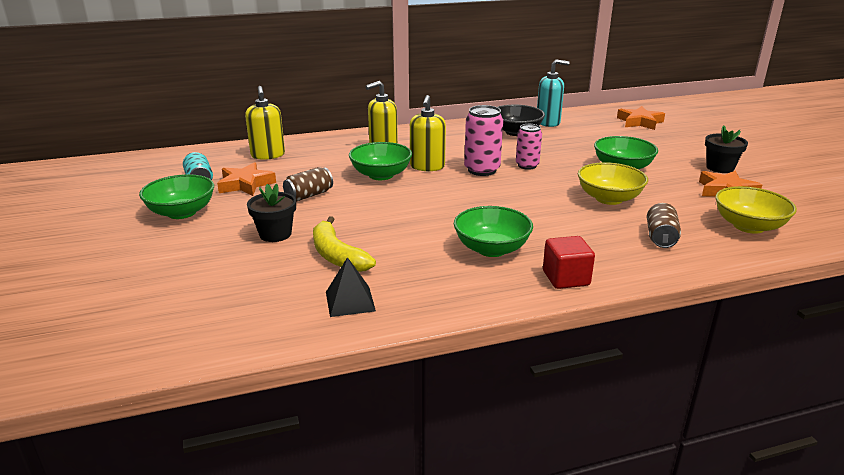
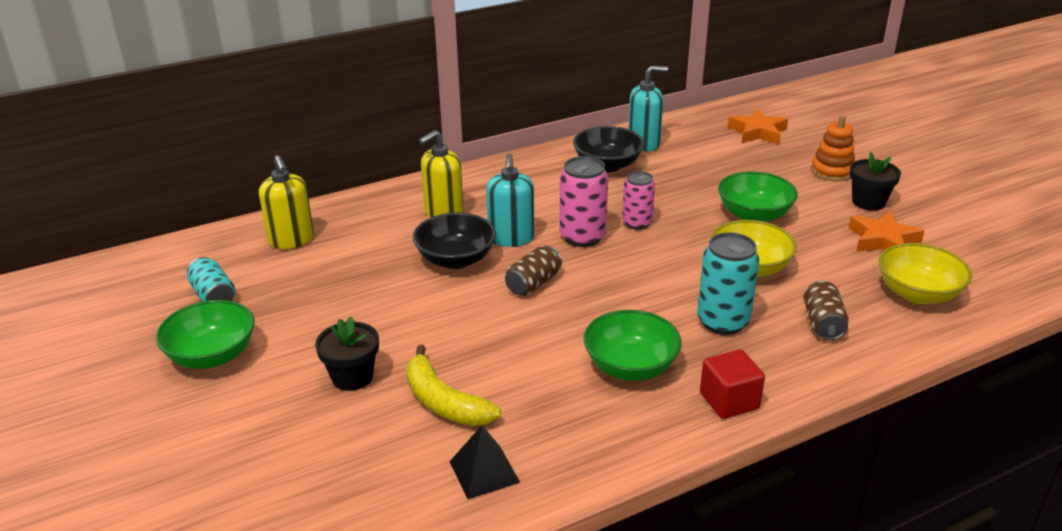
camera: 10 degrees left, 5 degrees up
orange star [217,162,276,196] -> none
brown can [283,167,333,202] -> brown can moved to [505,245,562,296]
green bowl [349,142,412,180] -> black bowl [413,213,496,269]
yellow soap dispenser [410,95,446,171] -> turquoise soap dispenser [486,153,534,247]
none -> turquoise can [697,232,759,335]
none -> orange stacking toy [811,115,855,181]

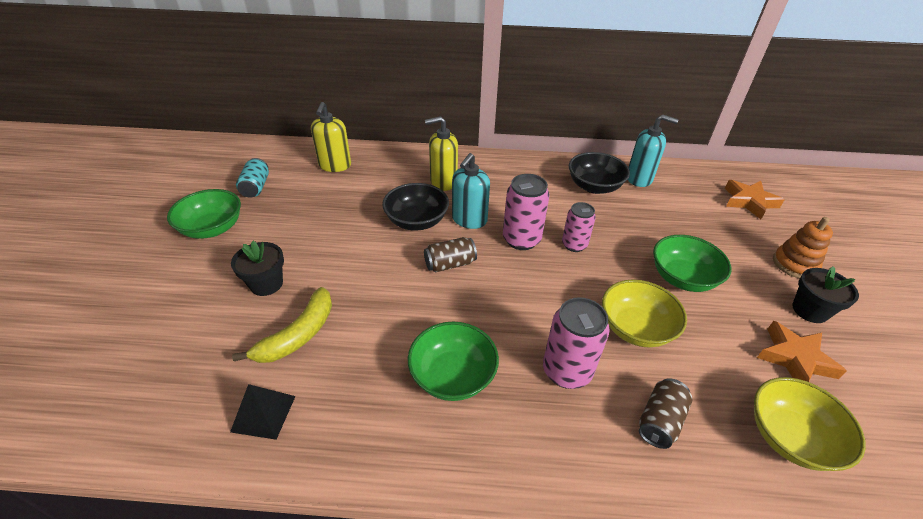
camera: 30 degrees right, 10 degrees up
yellow banana [406,345,501,426] -> yellow banana turned 135 degrees counterclockwise [232,287,332,363]
turquoise can [697,232,759,335] -> pink can [543,297,610,389]
red cube [700,349,765,419] -> none

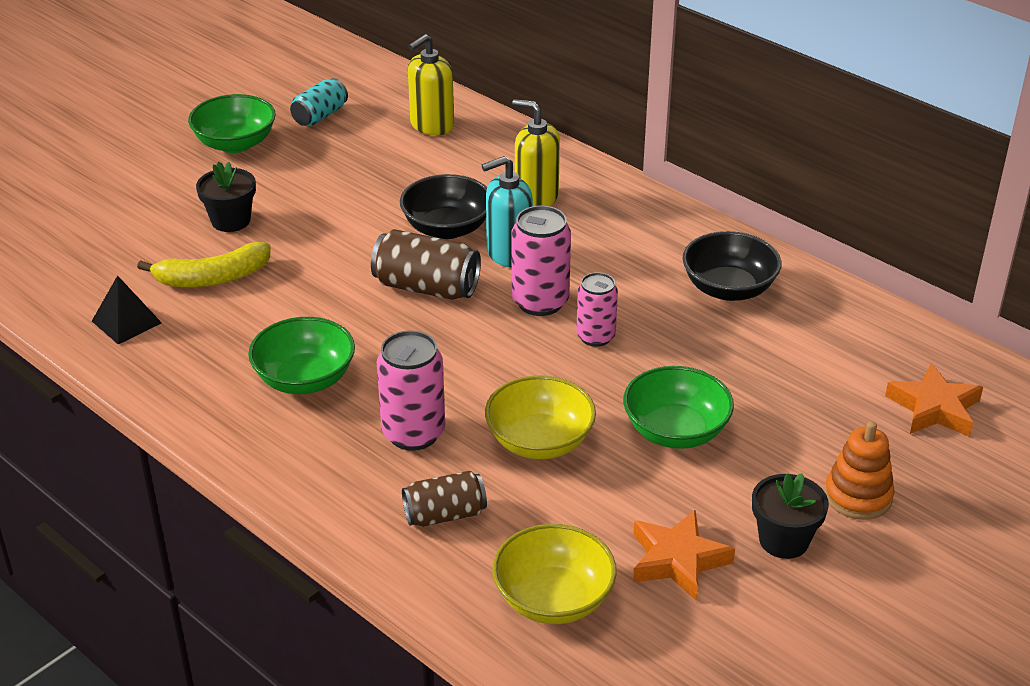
camera: 40 degrees right, 5 degrees down
brown can [424,237,477,272] -> brown can [371,229,481,300], size x1.51
turquoise soap dispenser [627,114,679,187] -> none

